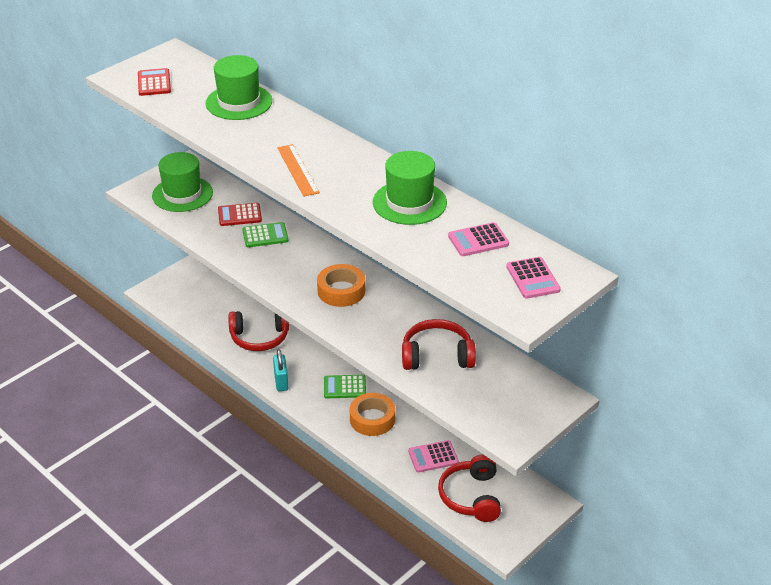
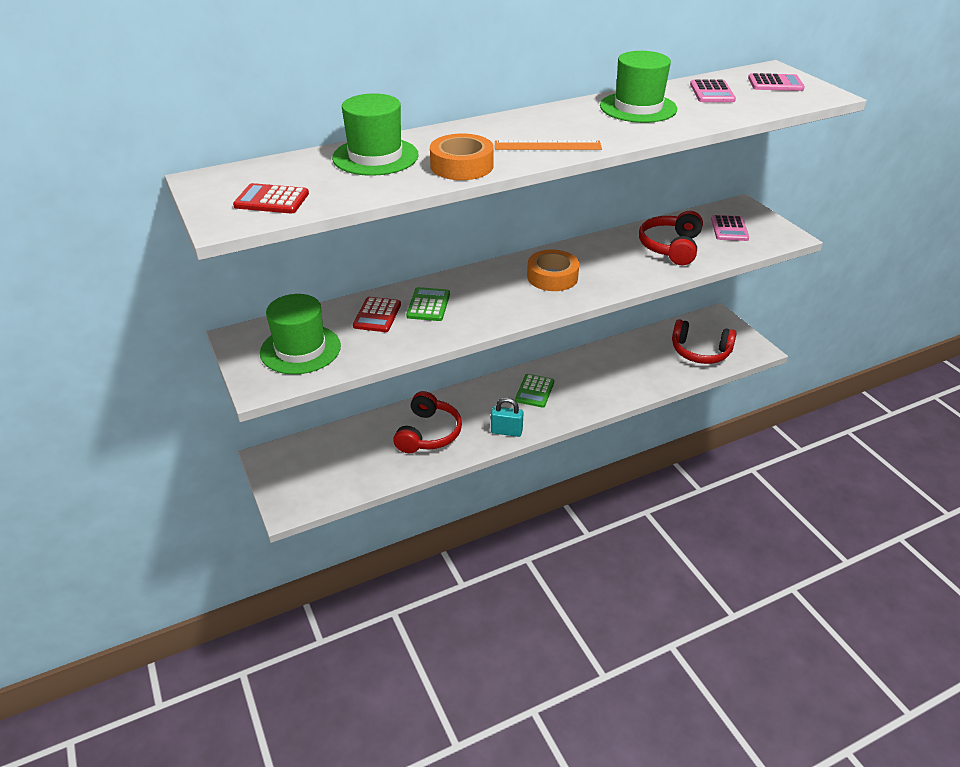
camera: 70 degrees left, 0 degrees up
orange tape [350,393,395,436] -> orange tape moved to [430,134,494,180]
pink calculator [408,440,459,472] -> pink calculator moved to [711,215,749,241]

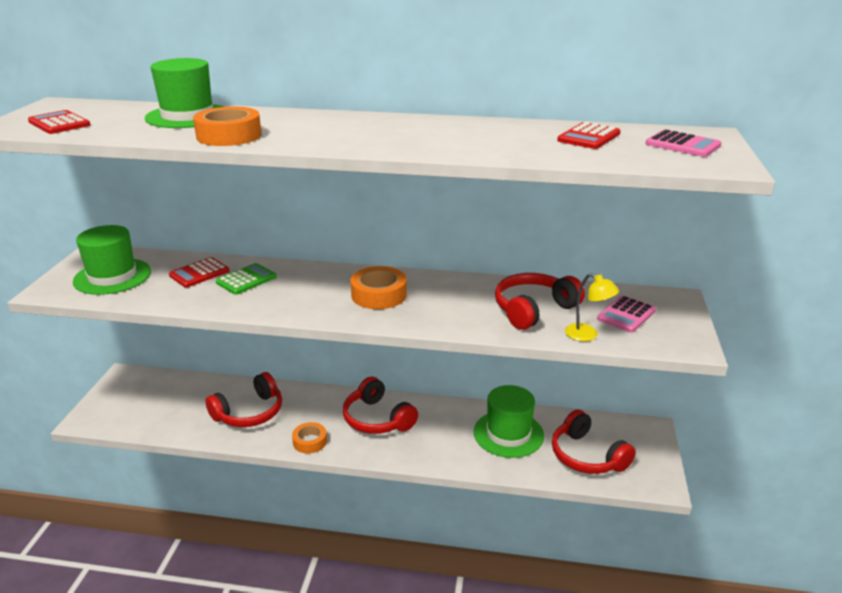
camera: 35 degrees right, 10 degrees down
turquoise padlock [491,398,523,437] -> orange tape [292,422,327,453]
orange ruler [495,140,602,150] -> none
green calculator [515,374,554,408] -> red headphones [343,377,418,434]
green hat [600,51,677,123] -> green hat moved to [474,385,544,458]
pink calculator [690,79,736,102] -> red calculator [557,122,621,149]
none -> yellow lamp [565,273,619,341]

